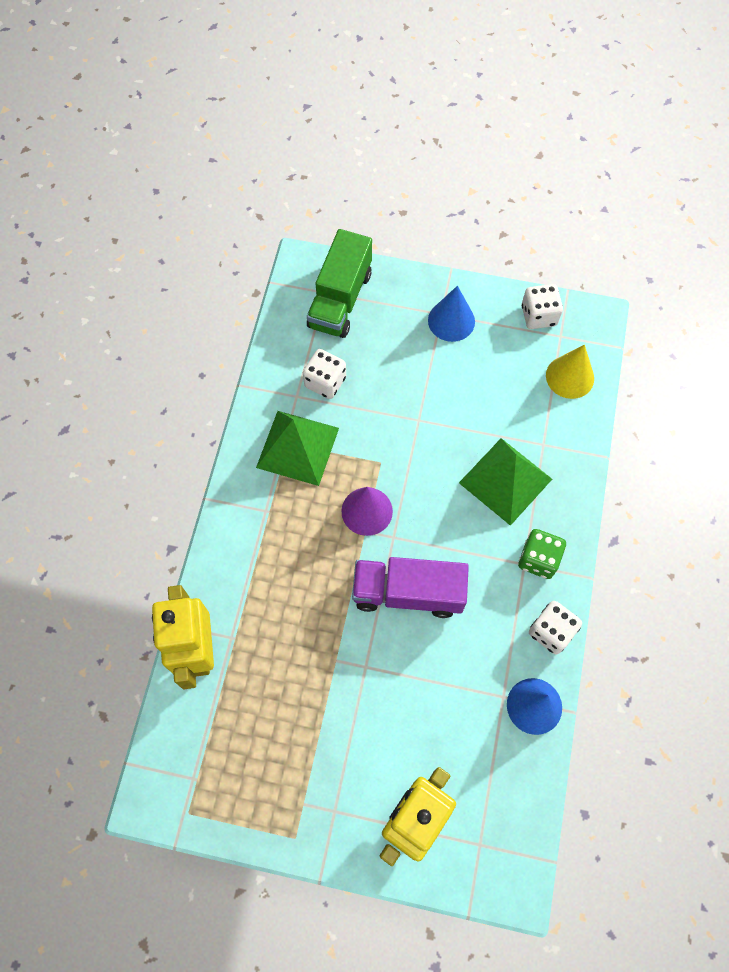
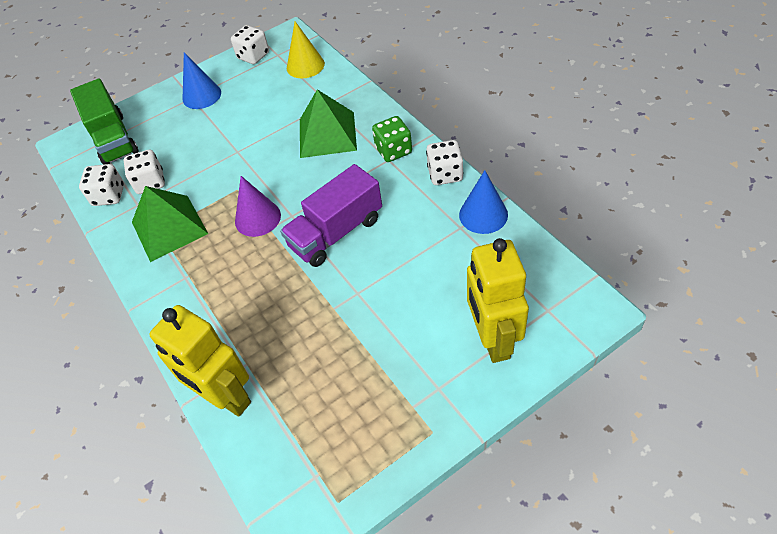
camera: 40 degrees left, 15 degrees down
none -> white dice [79,164,124,206]

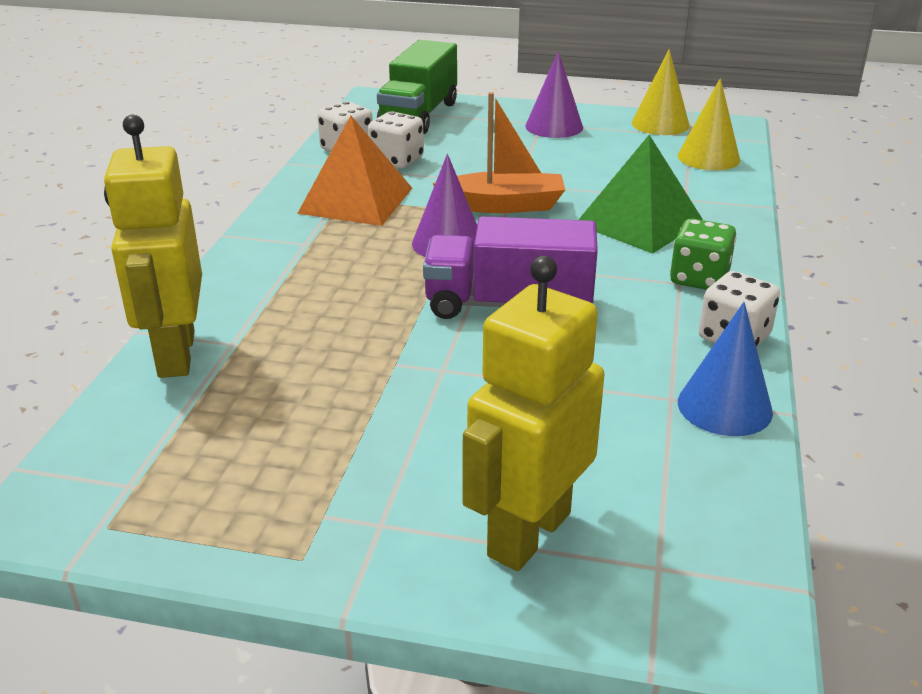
camera: 40 degrees right, 20 degrees down
green pyramid [132,186,208,262] -> orange pyramid [297,116,412,226]
blue cone [183,52,221,109] -> purple cone [525,51,583,138]
white dice [231,25,269,64] -> yellow cone [632,49,690,135]
none -> orange boat [433,92,565,213]

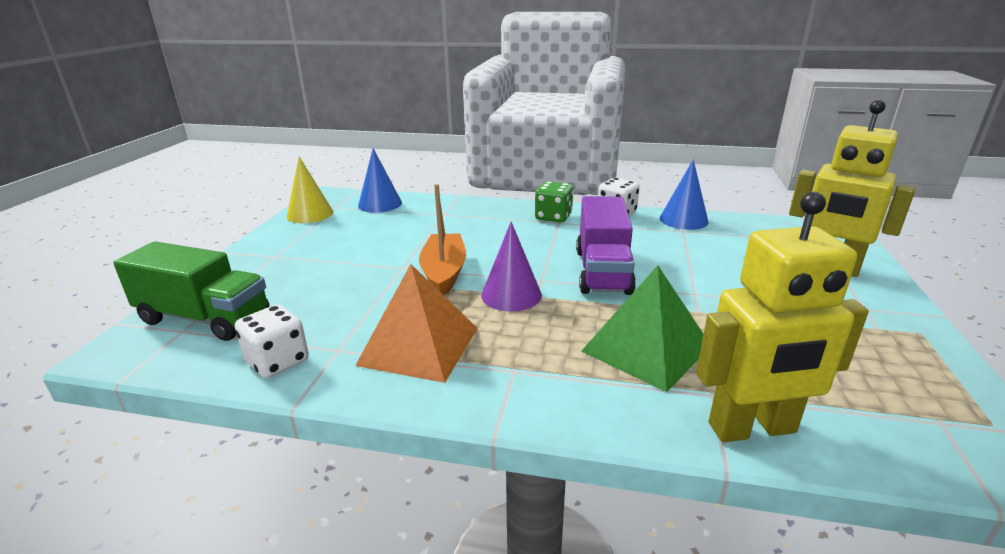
camera: 90 degrees left, 5 degrees down
white dice [368,111,424,169] -> none
purple cone [525,51,583,138] -> none
green pyramid [578,135,703,254] -> green pyramid moved to [581,265,703,392]
yellow cone [678,78,740,170] -> blue cone [358,148,402,213]

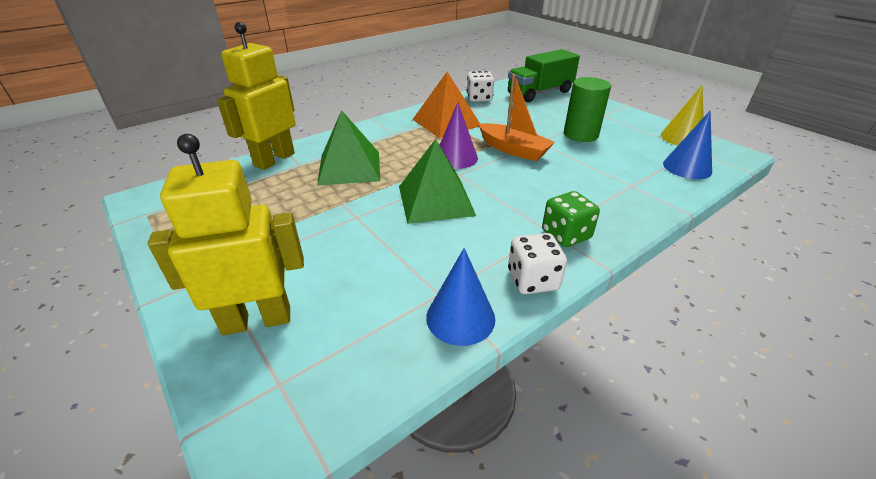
camera: 130 degrees right, 10 degrees up
purple truck [576,196,636,295] -> green pyramid [399,139,476,224]
none -> green cylinder [564,77,611,142]

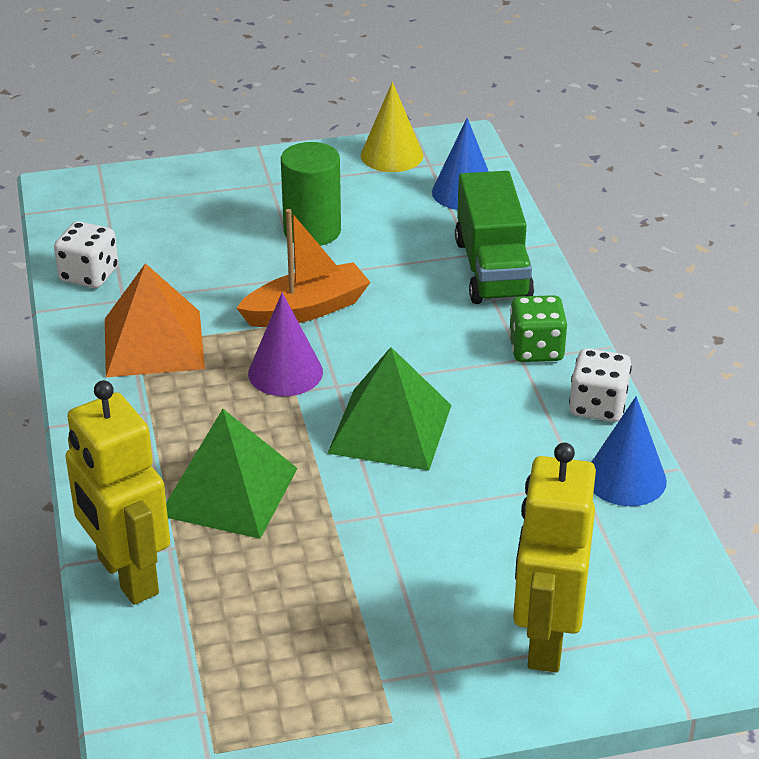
camera: 65 degrees left, 0 degrees up
green truck [508,49,580,102] -> green truck moved to [455,171,534,304]

